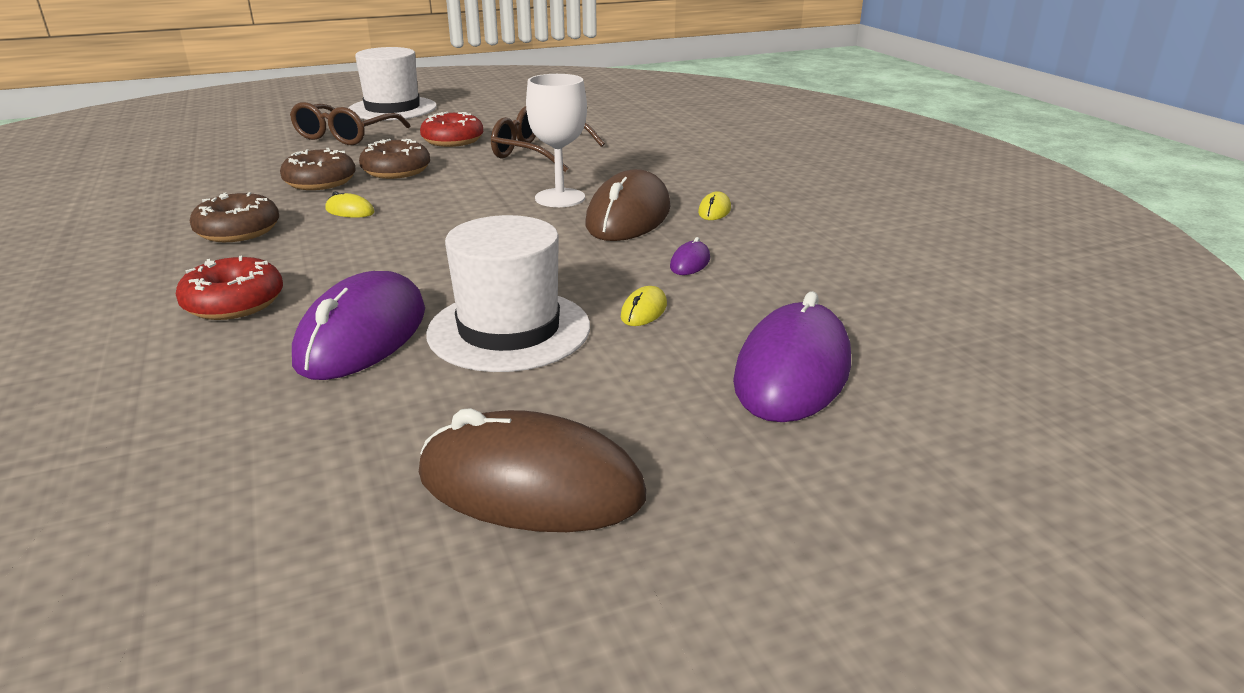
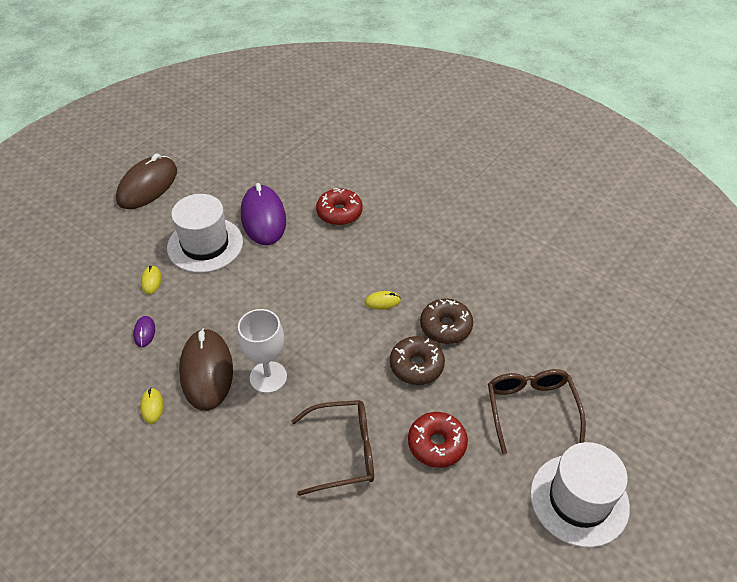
camera: 150 degrees right, 20 degrees up
brown donut [190,192,279,242] -> none
brown mouse [419,408,646,532] -> brown mouse turned 45 degrees counterclockwise [116,154,177,209]
purple mouse [733,291,851,422] -> none

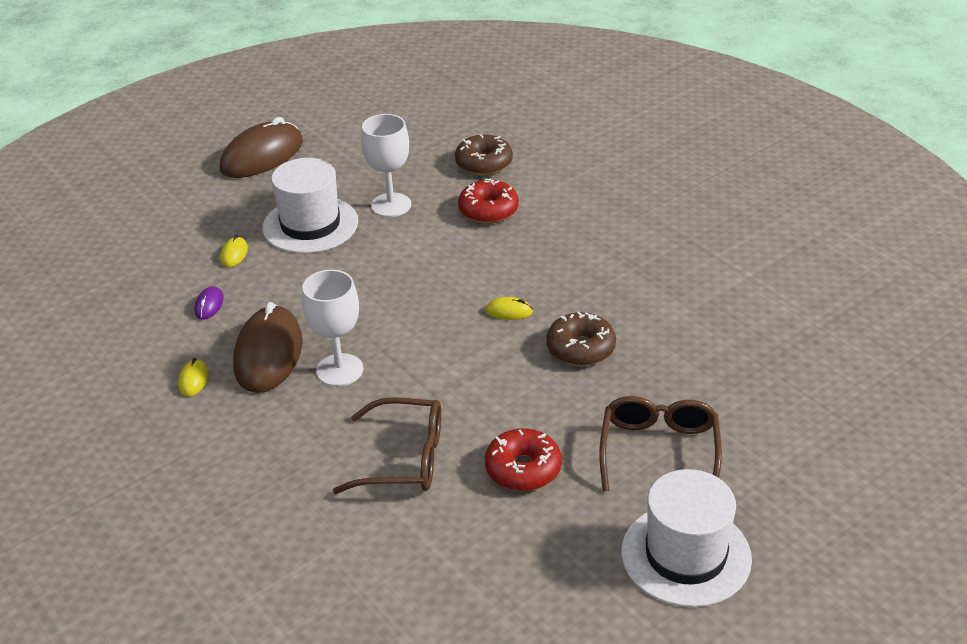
camera: 15 degrees right, 10 degrees down
purple mouse [241,183,286,245] -> white goblet [361,114,411,217]
brown donut [390,336,445,385] -> brown donut moved to [455,134,513,176]

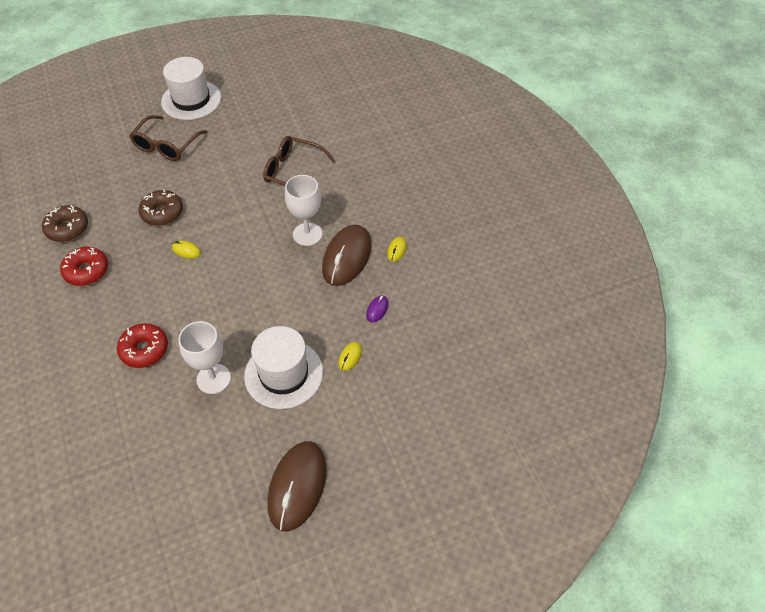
camera: 165 degrees left, 15 degrees up
brown mouse [220,117,303,178] -> brown mouse turned 45 degrees counterclockwise [268,441,327,531]
brown donut [455,134,513,176] -> brown donut moved to [42,205,88,242]
red donut [485,428,562,491] -> red donut moved to [60,247,108,286]

